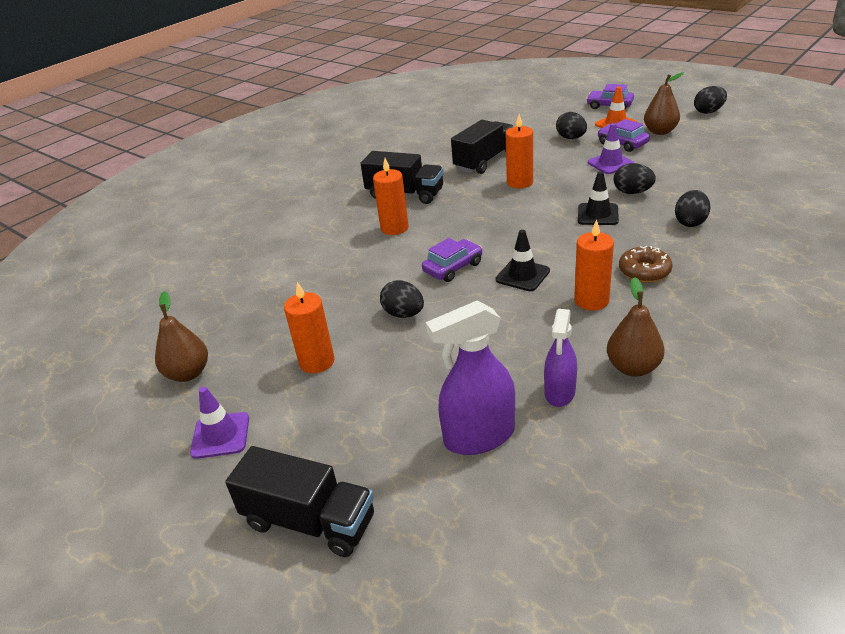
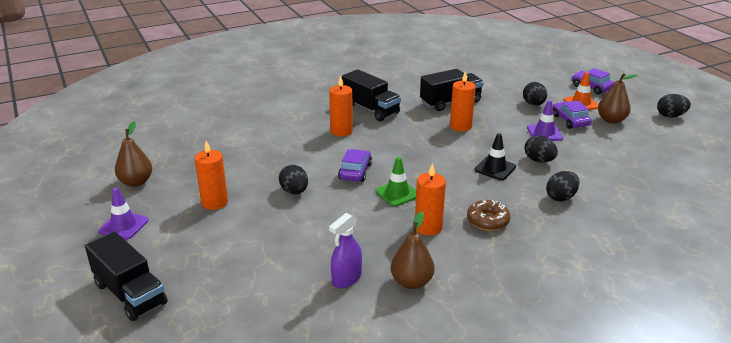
camera: 20 degrees right, 5 degrees down
purple car [422,238,482,282] -> purple car turned 60 degrees counterclockwise [338,149,372,182]
purple spray bottle [426,300,515,455] -> none
black traffic cone [496,230,550,291] -> green traffic cone [375,157,416,207]

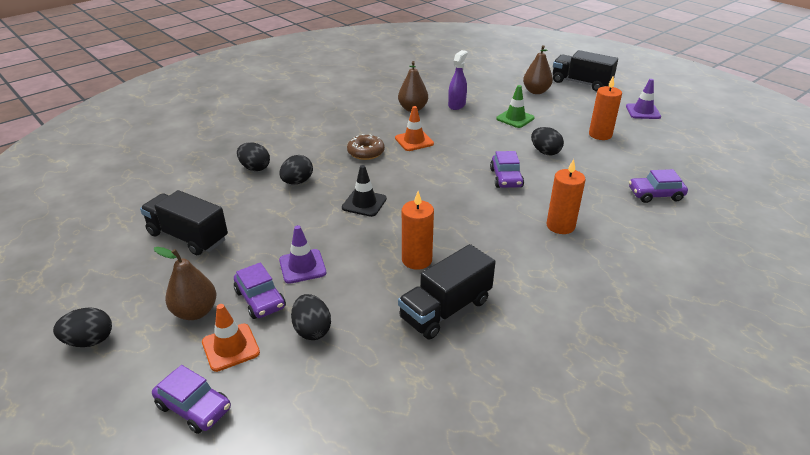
camera: 165 degrees right, 5 degrees up
brown pear [115,121,152,187] -> brown pear moved to [523,45,553,94]
black truck [342,69,401,121] -> black truck moved to [140,190,228,255]
green traffic cone [375,157,416,207] -> green traffic cone moved to [496,85,535,128]
orange candle [415,163,446,236] -> orange traffic cone [395,106,434,151]
black egg [525,135,558,162] -> black egg moved to [237,143,270,171]
none -> purple car [629,169,688,203]

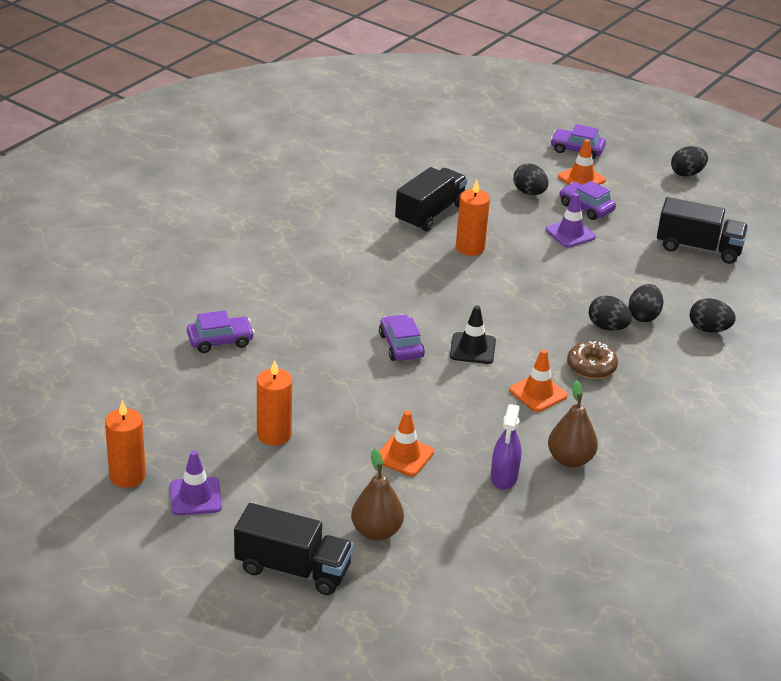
camera: 165 degrees right, 0 degrees up
brown pear [154,247,216,320] -> none
black traffic cone [342,165,387,217] -> black traffic cone moved to [450,305,496,364]
green traffic cone [496,85,535,128] -> orange traffic cone [379,411,434,476]
black egg [531,127,564,155] -> black egg moved to [589,296,632,331]
orange candle [547,159,585,234] -> orange candle moved to [105,400,146,488]

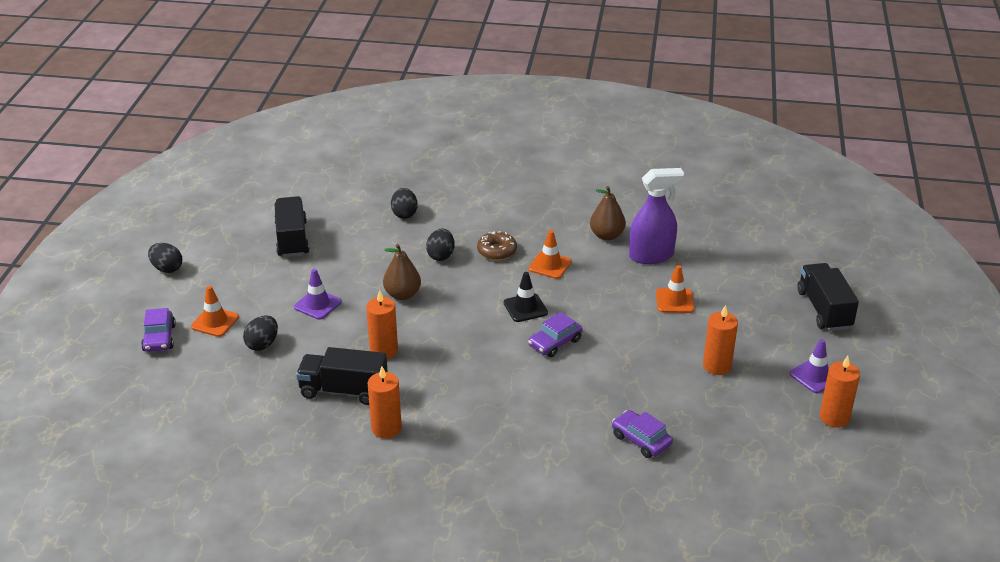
camera: 115 degrees left, 0 degrees up
brown pear [351,449,404,541] -> brown pear moved to [383,244,421,300]
purple spray bottle [491,404,522,490] -> purple spray bottle [629,168,684,264], size x1.53
purple car [560,181,616,220] -> none
black egg [629,284,663,322] -> none
none -> orange candle [368,367,402,438]

